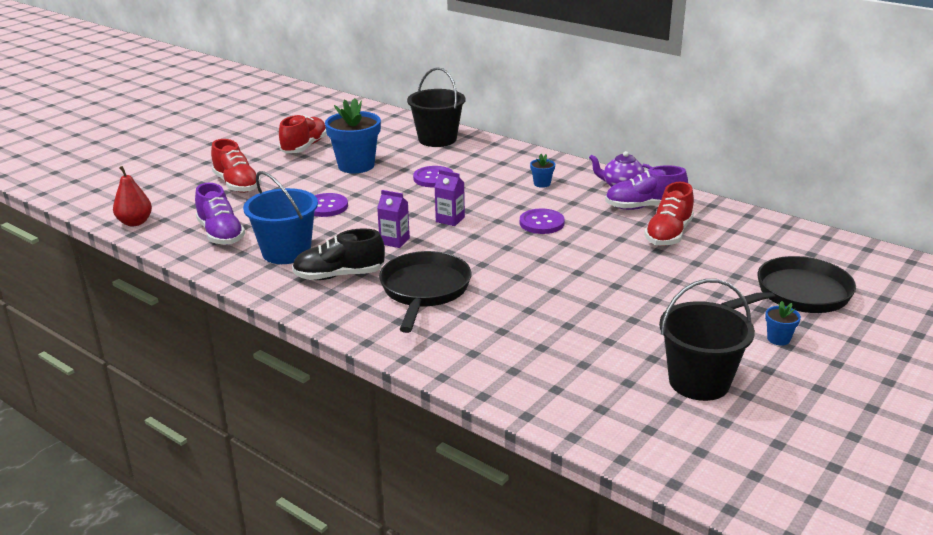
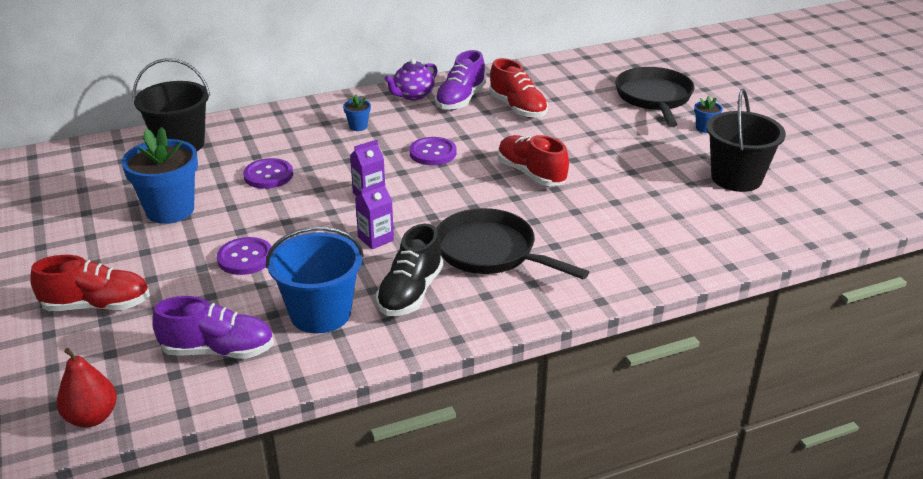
camera: 60 degrees left, 5 degrees up
red shoe [279,115,327,153] -> red shoe moved to [498,135,569,186]

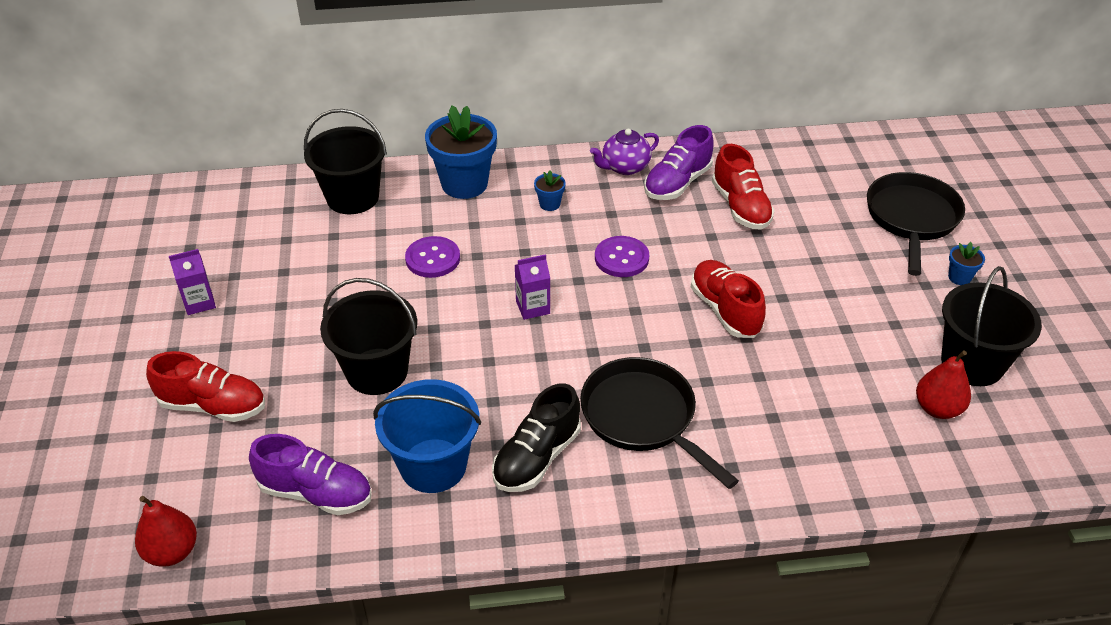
camera: 15 degrees right, 10 degrees up
blue flower pot [122,127,198,224] -> blue flower pot moved to [425,106,497,199]
purple button [217,237,272,275] -> black bucket [320,278,417,395]
purple carton [355,181,394,249] -> purple carton moved to [169,249,216,315]
none -> red pear [916,350,971,419]

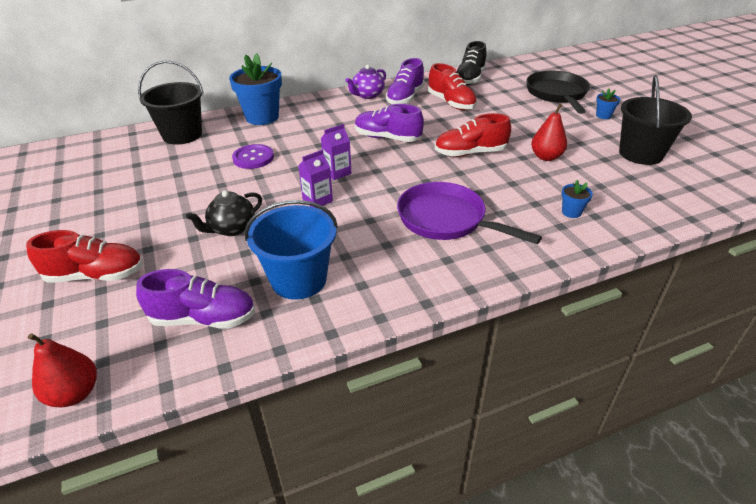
camera: 15 degrees left, 5 degrees down
purple carton [169,249,216,315] -> purple carton moved to [298,149,333,208]
black bucket [320,278,417,395] -> black teapot [186,190,262,236]
black shoe [492,383,581,492] -> black shoe moved to [457,41,487,85]
blue flower pot [534,170,566,211] -> blue flower pot moved to [562,180,593,218]
black pan [580,357,739,489] -> purple pan [397,182,542,244]
purple button [595,236,649,277] -> purple shoe [355,104,424,142]
red shoe [691,260,766,338] -> red shoe turned 60 degrees counterclockwise [435,113,511,157]
red pear [916,350,971,419] -> red pear moved to [531,104,567,161]

